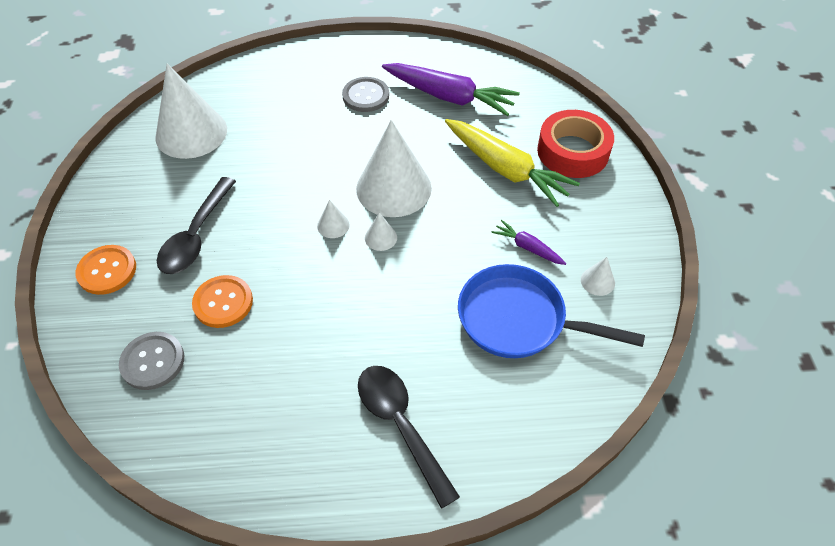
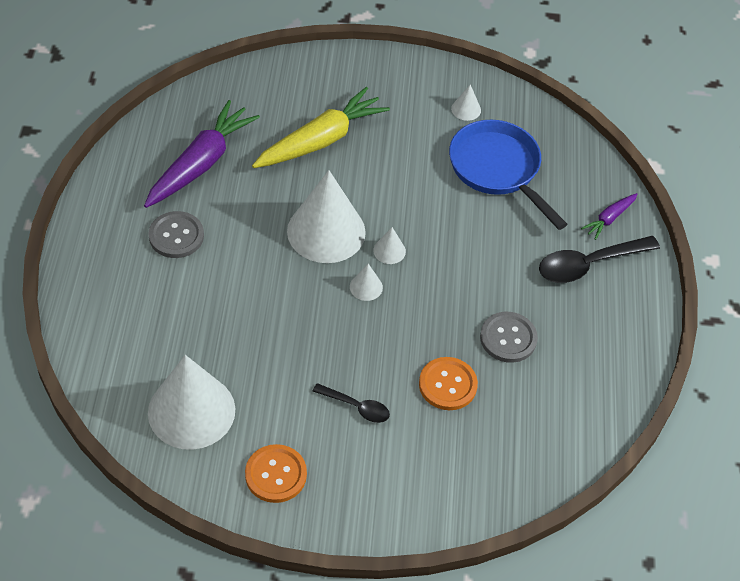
camera: 85 degrees left, 0 degrees up
orange button [75,245,136,295] -> orange button moved to [245,444,307,503]
grey button [119,332,184,390] -> grey button moved to [480,312,538,363]
black spoon [157,177,236,274] -> black spoon [313,383,390,423], size x0.57
blue pan [458,264,645,358] -> blue pan turned 120 degrees clockwise [449,120,567,230]
purple carrot [491,220,566,265] -> purple carrot moved to [581,193,638,240]
red tape [537,110,614,178] -> none

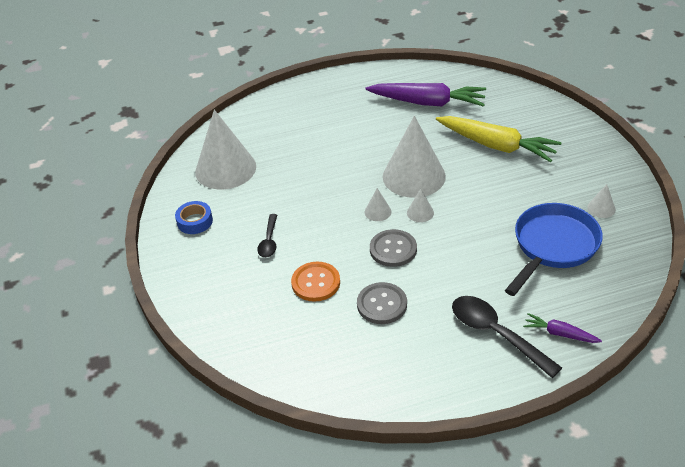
camera: 75 degrees right, 10 degrees down
grey button [148,211,204,258] -> grey button moved to [370,229,417,267]
orange button [245,444,307,503] -> blue tape [175,201,213,234]

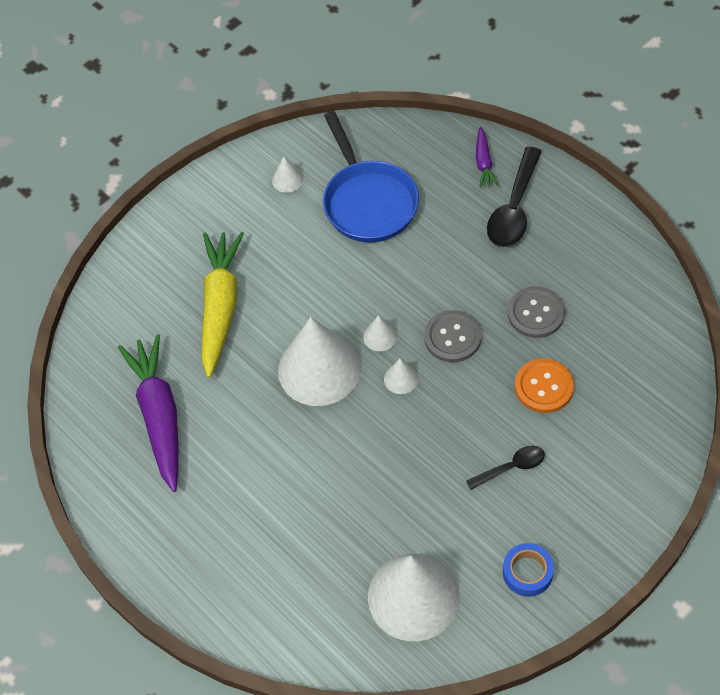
camera: 115 degrees left, 15 degrees up
blue pan [505,203,603,296] -> blue pan turned 120 degrees counterclockwise [323,111,419,242]

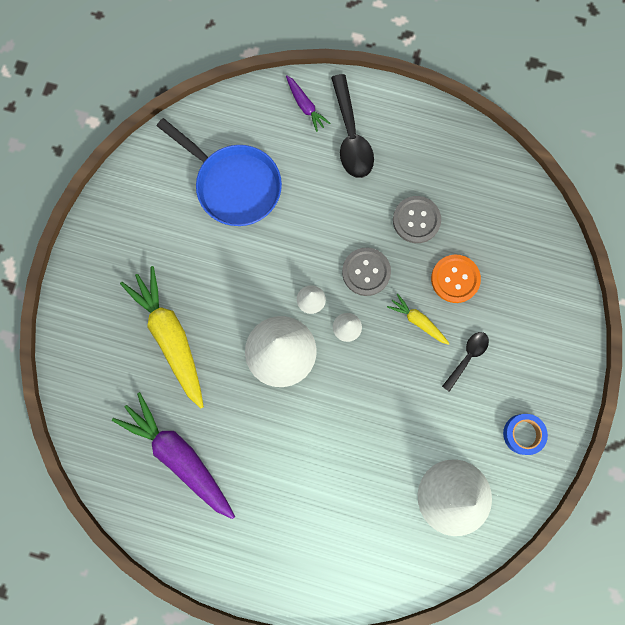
camera: 35 degrees left, 20 degrees up
white cone [272,156,303,193] -> none
none -> yellow carrot [387,294,450,345]

